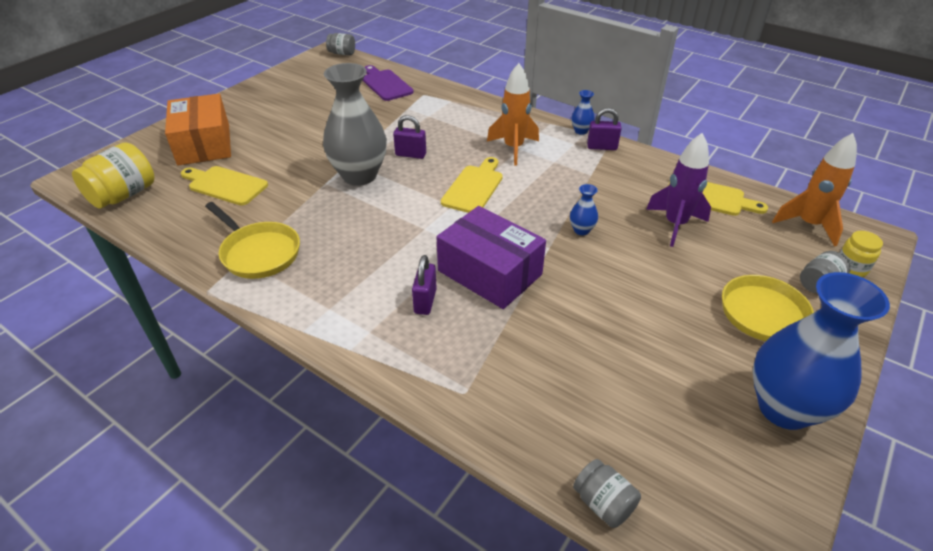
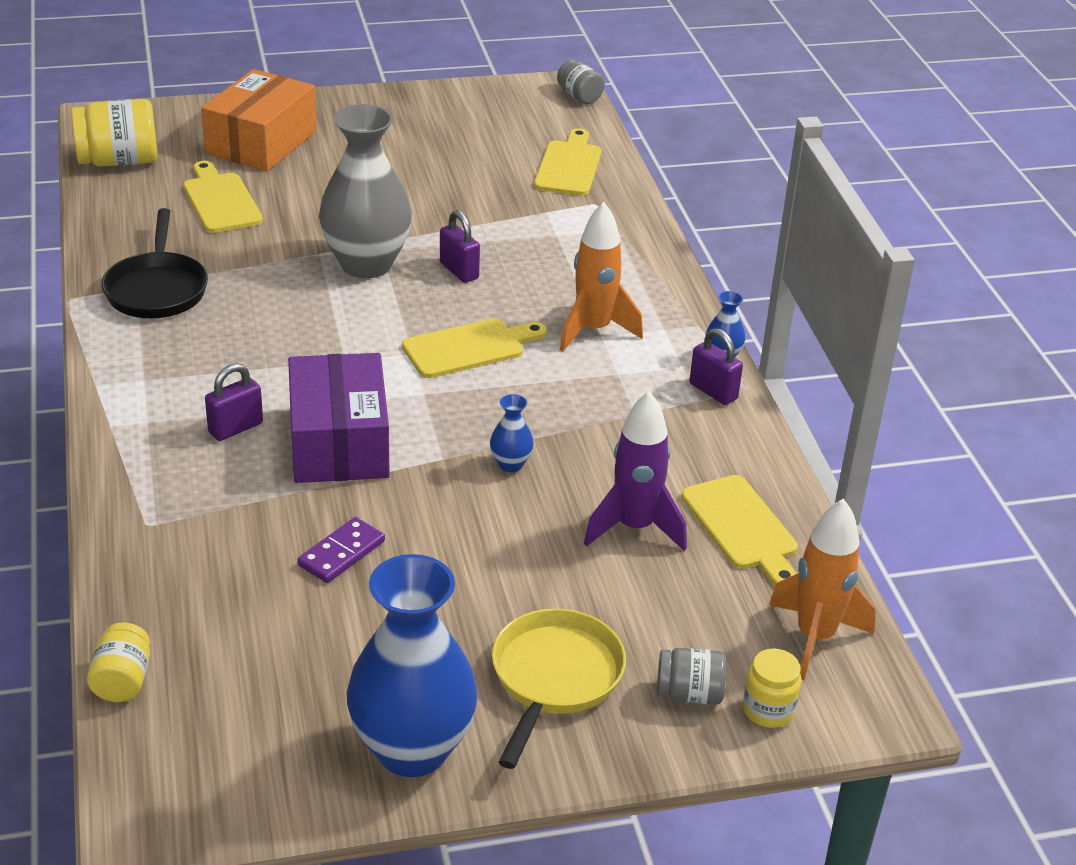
camera: 40 degrees right, 5 degrees down
yellow pan [205,202,300,279] -> black pan [102,208,208,318]
purple cutting board [362,65,413,101] -> yellow cutting board [534,128,601,196]
grey jar [573,459,641,528] -> yellow jar [87,622,150,702]
none -> purple domino [297,517,385,583]

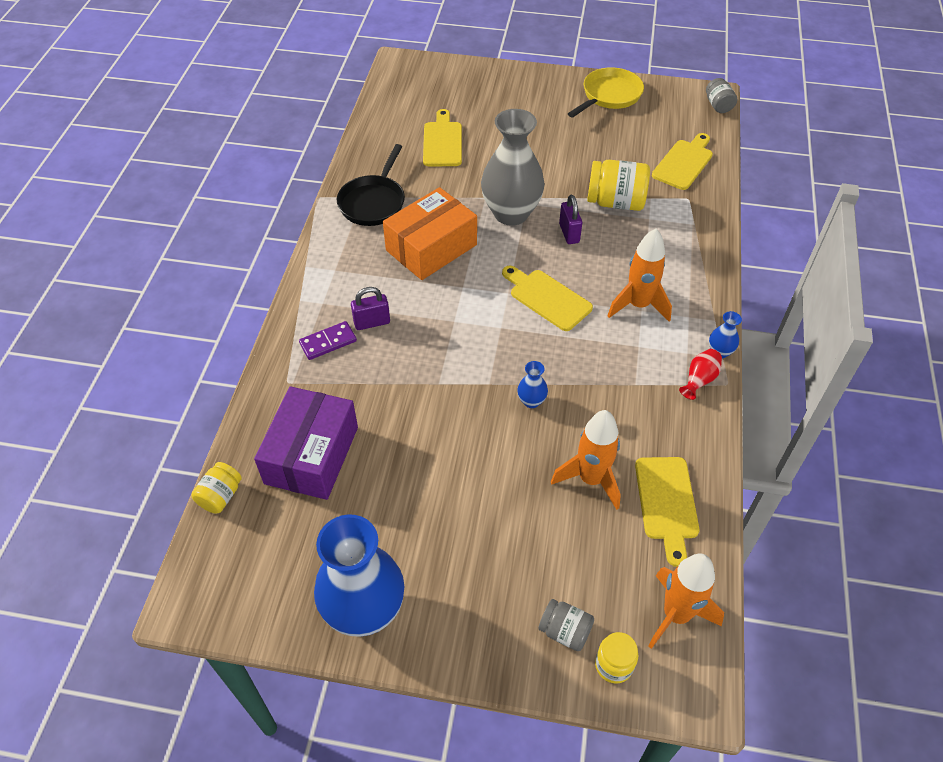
camera: 25 degrees right, 15 degrees up
yellow jar [71,99,158,167] -> yellow jar moved to [587,160,650,211]
orange box [201,69,317,171] -> orange box moved to [383,187,477,280]
purple box [288,353,390,483] -> purple box moved to [254,386,358,500]
purple domino [297,517,385,583] -> purple domino moved to [299,321,357,360]
yellow cutting board [402,318,547,378] -> yellow cutting board turned 135 degrees counterclockwise [502,266,593,331]
yellow pan [492,608,626,769] -> yellow pan moved to [568,67,644,118]
purple rocket [584,391,687,551] -> orange rocket [551,410,621,510]
purple padlock [690,328,743,405] -> red vase [679,349,722,400]

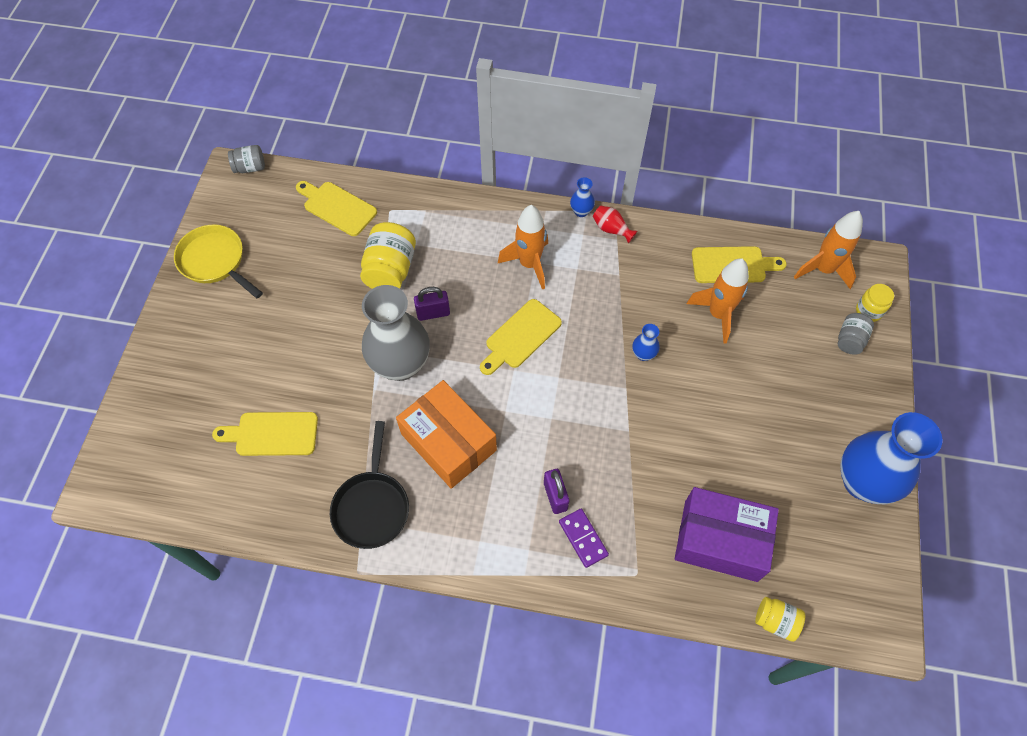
camera: 90 degrees left, 10 degrees up
black pan [337,144,405,226] -> black pan turned 75 degrees clockwise [330,421,409,549]

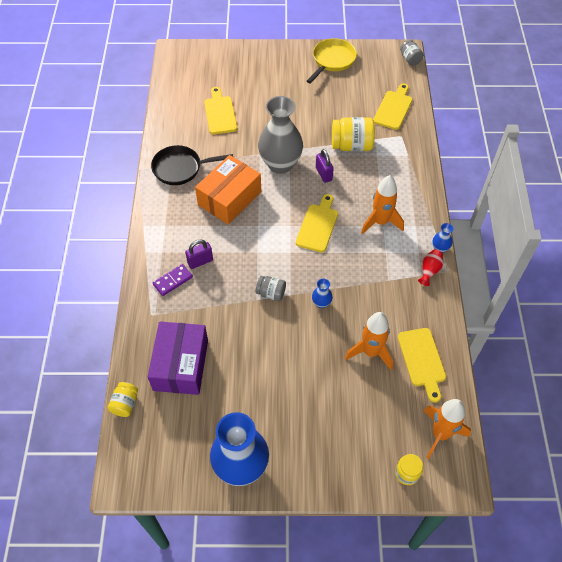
camera: 80 degrees right, 5 degrees down
yellow cutting board [480,299,562,375] -> yellow cutting board turned 75 degrees clockwise [296,194,338,253]
grey jar [838,313,874,355] -> grey jar moved to [256,276,286,301]

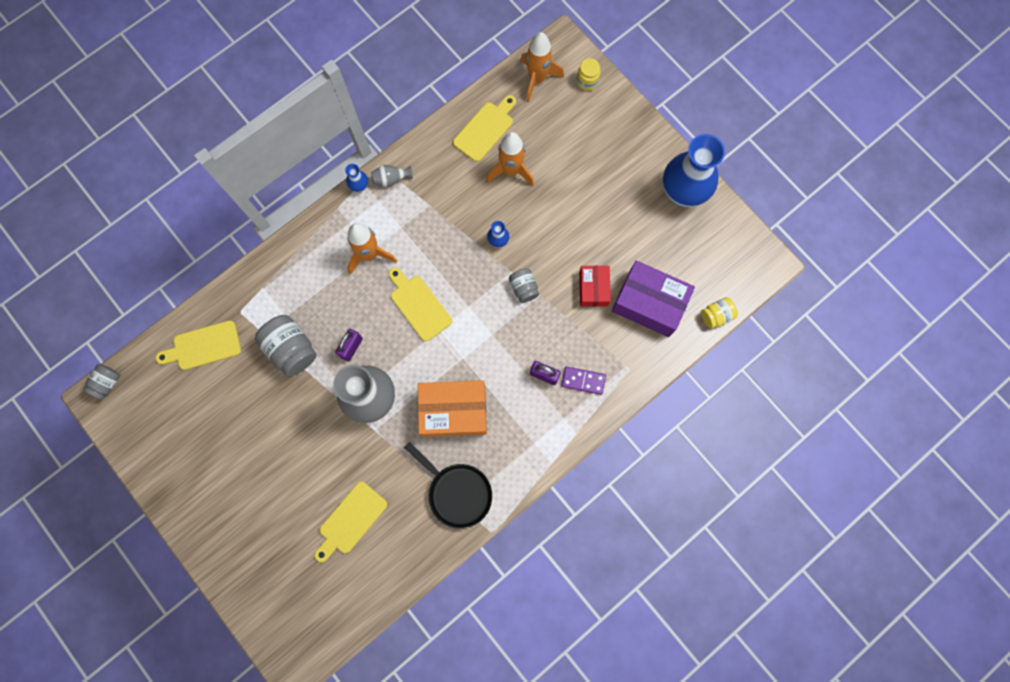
camera: 130 degrees left, 20 degrees up
purple box [148,321,208,395] -> purple box turned 60 degrees clockwise [612,260,695,337]
yellow cutting board [296,194,338,253] -> yellow cutting board turned 75 degrees clockwise [389,267,452,341]
yellow pan [307,38,357,83] -> none
yellow jar [332,117,375,151] -> grey jar [255,315,317,377]
red vase [418,249,443,286] -> grey vase [371,165,413,187]
none -> red box [579,265,611,307]

